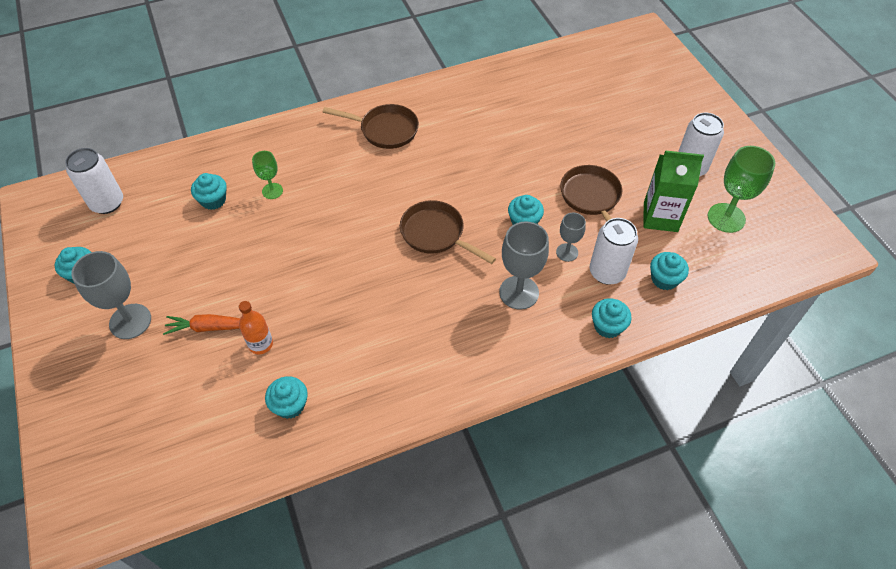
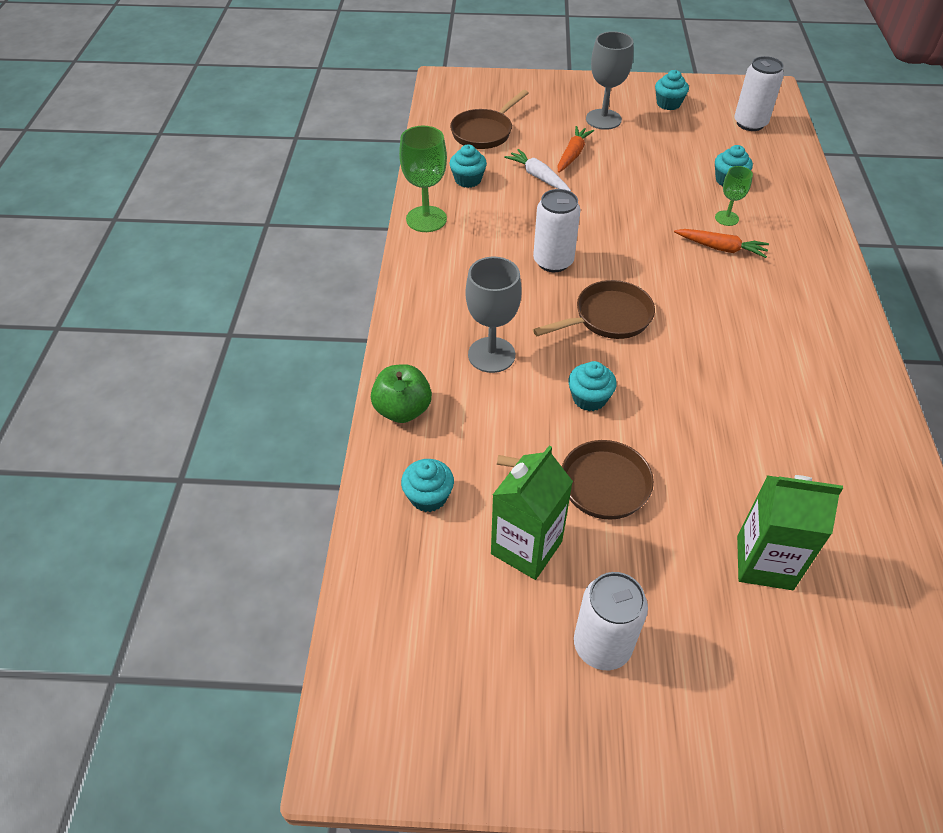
camera: 115 degrees right, 5 degrees down
orange bottle [239,301,273,355] -> white carrot [504,149,571,192]
brown pan [323,104,419,149] -> brown pan moved to [450,90,528,149]
grey goblet [556,212,586,262] -> none
white can [589,218,638,285] -> white can moved to [533,189,580,272]
turquoise cupcake [592,298,632,338] -> green apple [371,364,432,423]
green goblet [708,146,775,233] -> green goblet moved to [399,126,447,232]
none -> orange carrot [674,229,769,258]
none -> green carton [737,475,843,590]

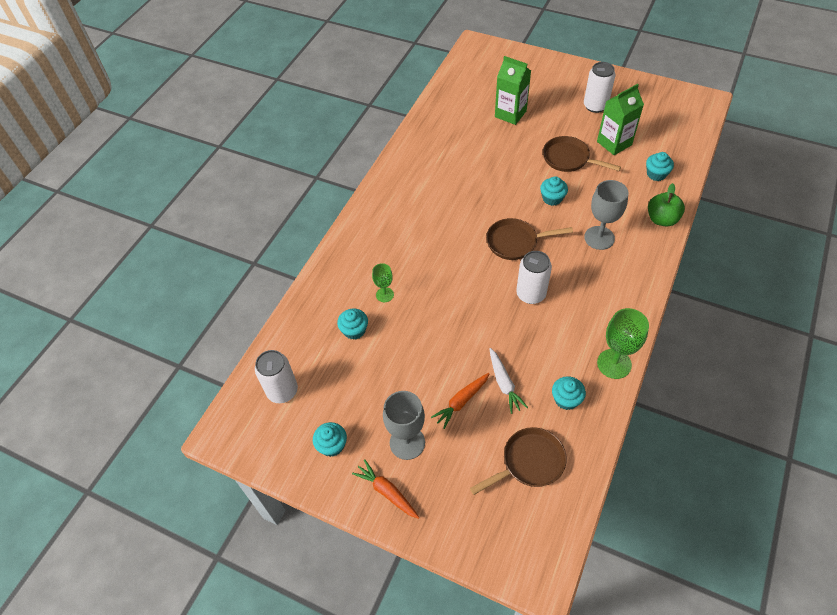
camera: 155 degrees left, 5 degrees up
orange carrot [674,229,769,258] -> orange carrot moved to [352,459,420,519]

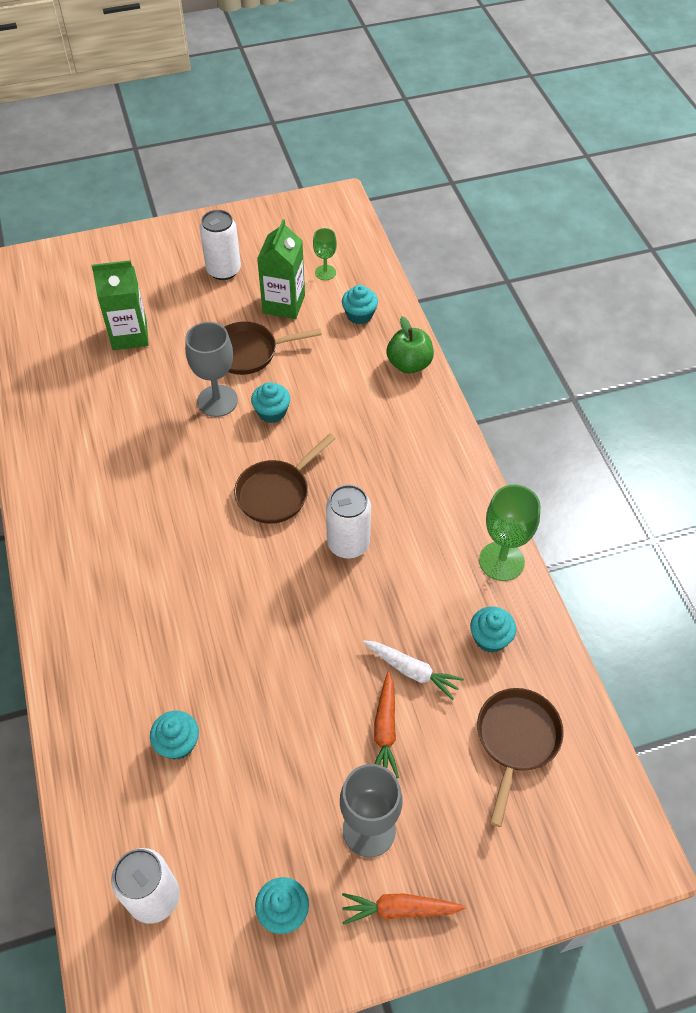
camera: 45 degrees left, 0 degrees up
green goblet [372,263,394,302] -> green goblet moved to [313,228,337,280]
grey goblet [584,180,629,250] -> grey goblet moved to [185,322,238,417]

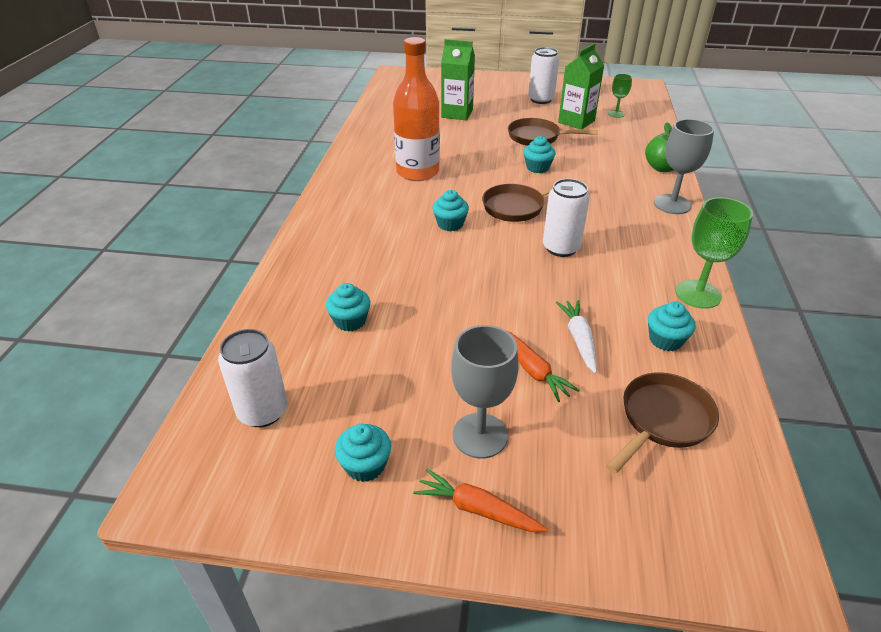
camera: 25 degrees right, 15 degrees down
grey goblet [185,322,238,417] -> grey goblet moved to [654,119,714,214]
turquoise cupcake [342,285,378,324] -> turquoise cupcake moved to [432,190,469,231]
white carrot [363,641,464,700] -> white carrot turned 150 degrees counterclockwise [556,300,597,374]
orange carrot [374,672,399,778] -> orange carrot turned 60 degrees counterclockwise [507,331,580,402]
none -> orange bottle [393,37,440,181]

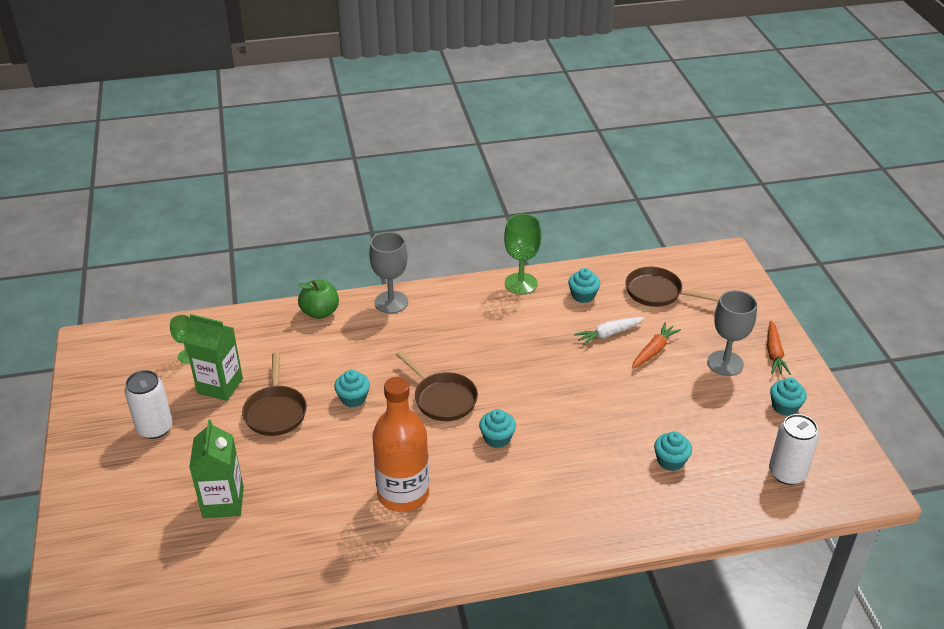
camera: 110 degrees left, 0 degrees up
white can [543,179,590,257] -> none

